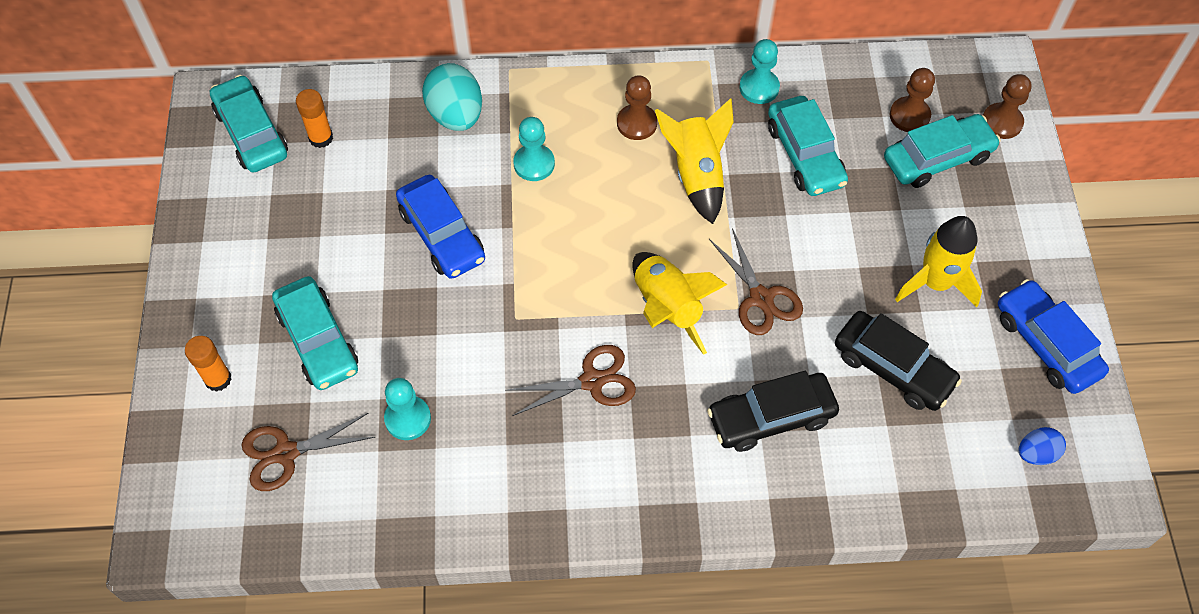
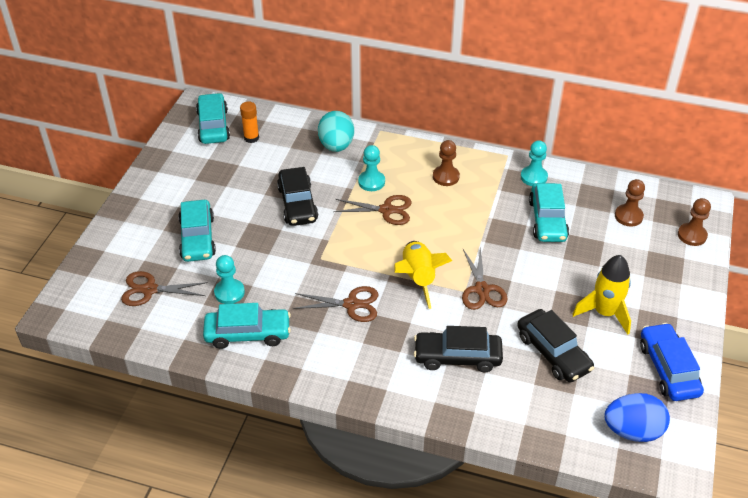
camera: 20 degrees right, 15 degrees down
orange glue stick [185,336,232,392] -> none
blue car [396,175,485,279] -> black car [277,167,318,226]
yellow rocket [655,98,734,224] -> none
turquoise car [884,114,1001,188] -> turquoise car moved to [203,303,291,349]
blue egg [1019,427,1066,465] -> blue egg [604,393,670,442], size x1.81
none -> brown scissors [333,195,412,225]

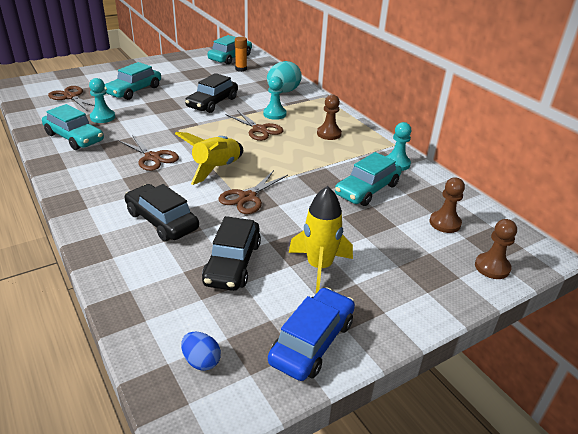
camera: 40 degrees right, 10 degrees down
blue egg [604,393,670,442] -> blue egg [181,332,221,371], size x0.55

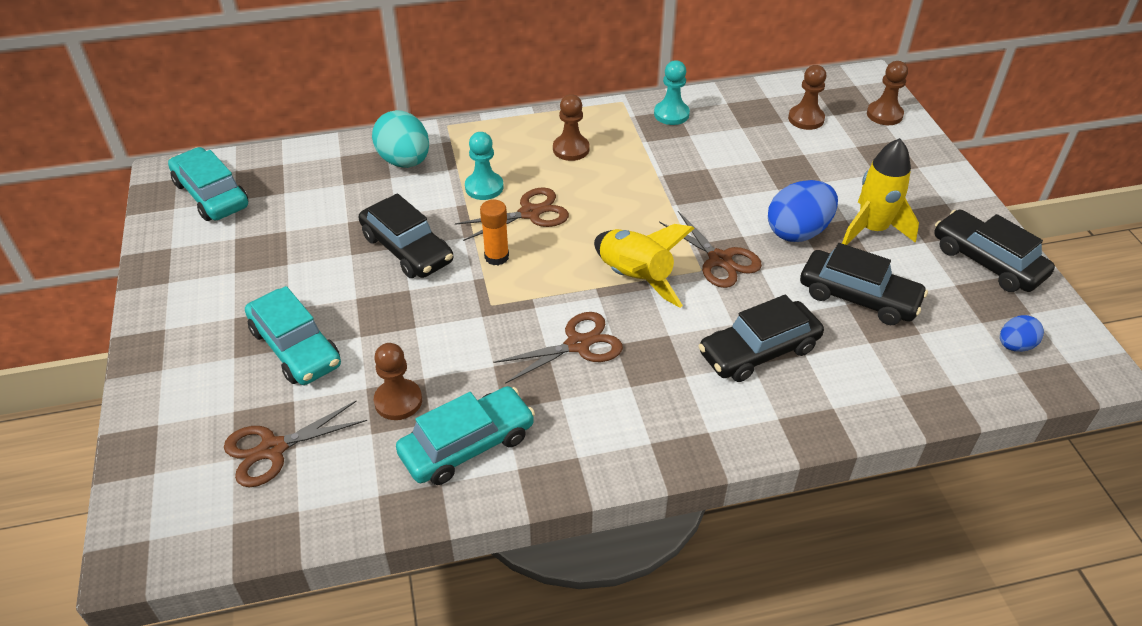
camera: 70 degrees left, 10 degrees up
turquoise pawn [89,78,115,123] -> brown pawn [374,343,422,420]
orange glue stick [235,37,247,72] -> orange glue stick moved to [480,200,509,265]
blue car [268,288,355,381] -> black car [934,210,1055,292]
turquoise car [335,152,402,206] -> none
none -> blue egg [768,180,838,242]

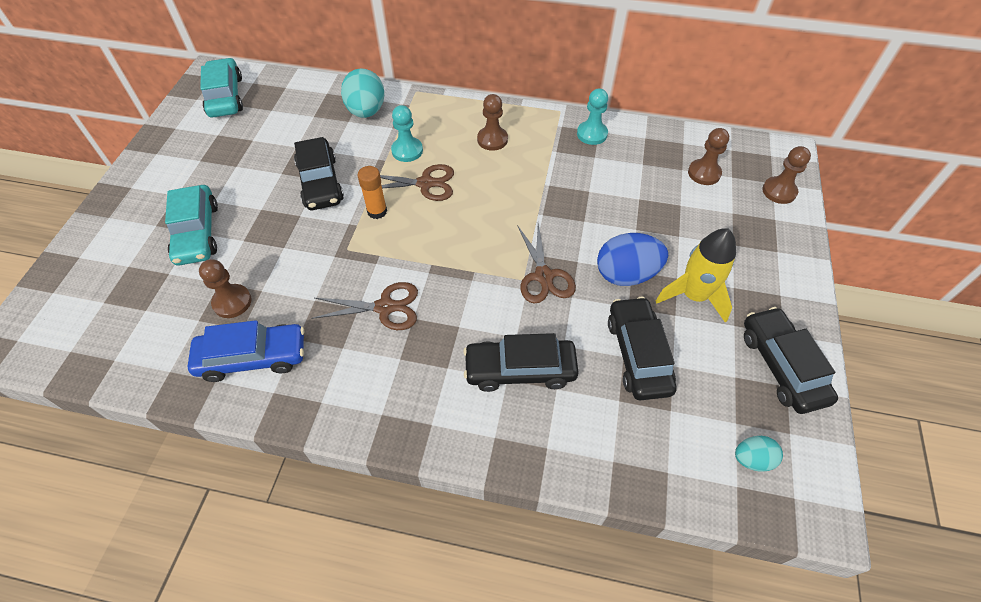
camera: 25 degrees right, 10 degrees up
brown scissors [224,401,367,487] -> none
turquoise car [396,386,535,485] -> blue car [187,320,304,382]
yellow rocket [594,224,694,308] -> none
black car [800,243,928,325] -> black car turned 150 degrees counterclockwise [608,297,677,400]
blue egg [1000,315,1044,352] -> turquoise egg [735,436,783,472]

